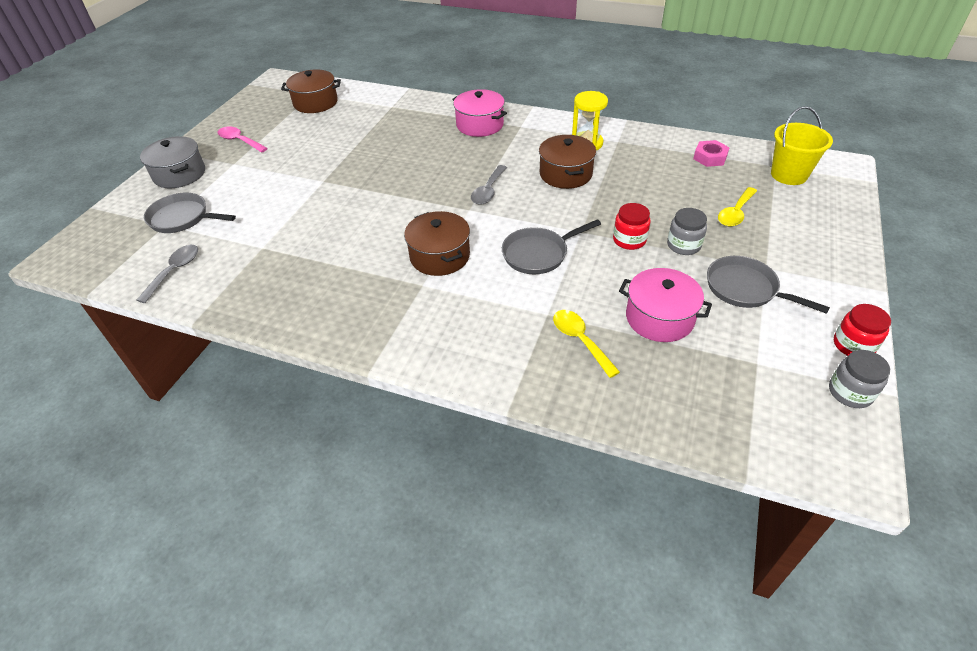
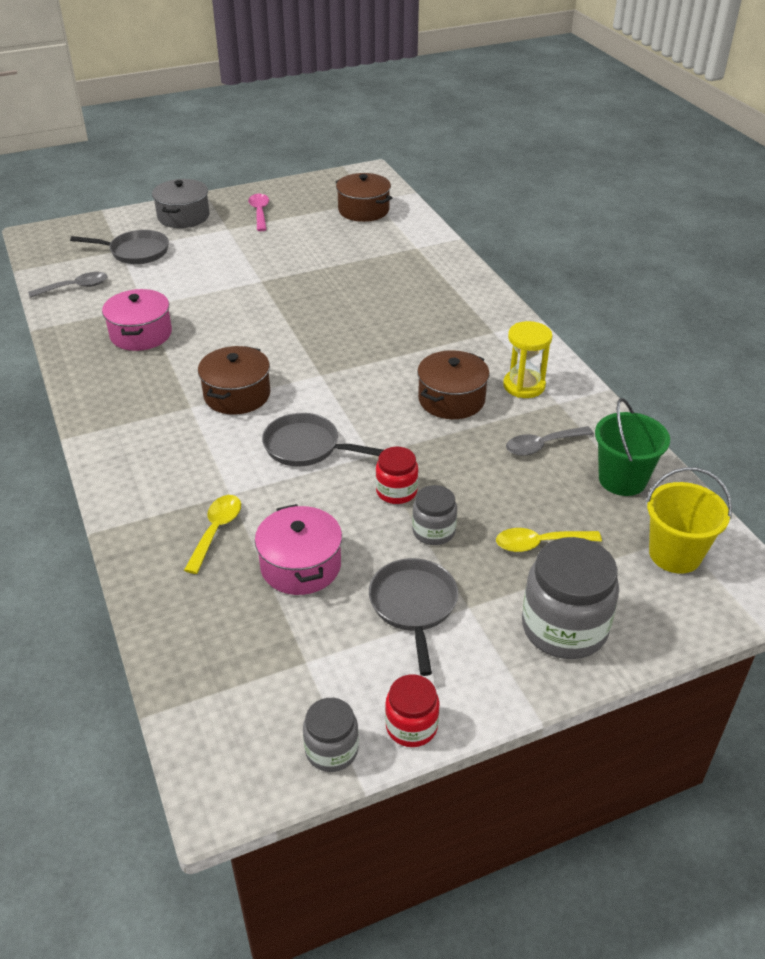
camera: 45 degrees right, 5 degrees down
grey pan [144,193,236,233] -> grey pan turned 120 degrees clockwise [70,230,169,264]
pink pot [452,89,507,137] -> pink pot moved to [102,289,172,351]
grey spoon [471,165,507,205] -> grey spoon moved to [506,426,594,456]
pink nut [693,140,730,167] -> green bucket [595,398,670,496]
none -> grey jar [522,537,619,659]

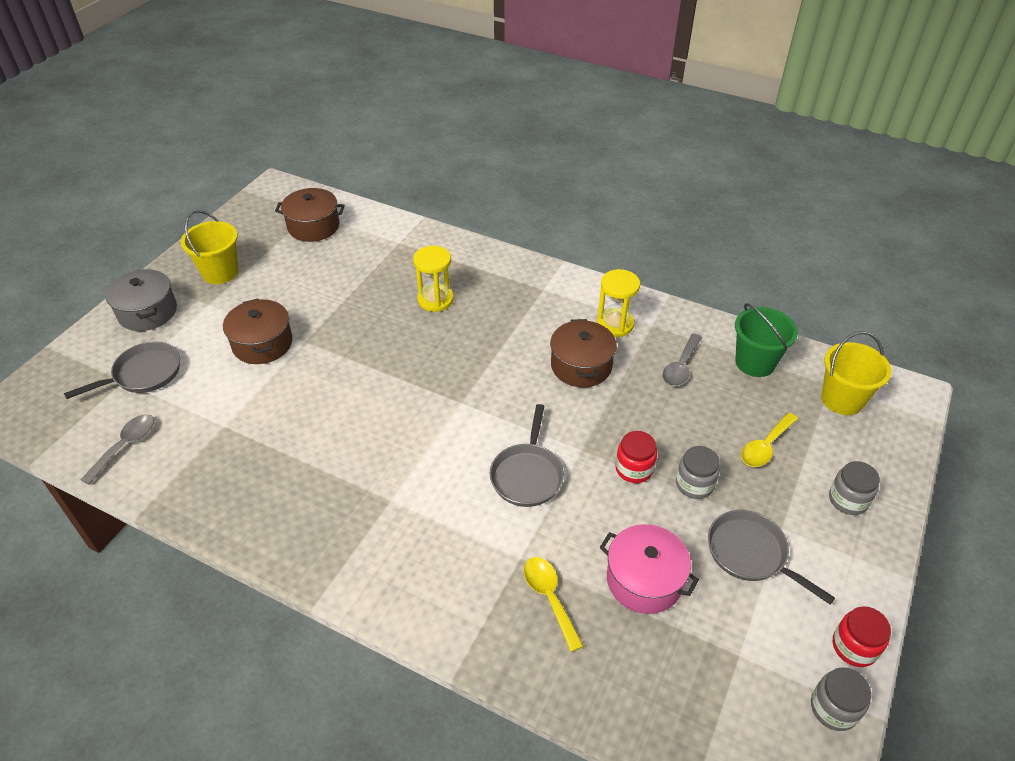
camera: 40 degrees left, 5 degrees up
pink pot [102,289,172,351] -> none
brown pot [198,346,270,415] -> brown pot moved to [223,299,293,364]
pink spoon [248,194,269,231] -> yellow bucket [181,210,238,284]
grey pan [262,413,383,467] -> grey pan turned 60 degrees counterclockwise [490,404,564,507]
grey jar [522,537,619,659] -> grey jar [829,461,880,515], size x0.55
none -> yellow hourglass [413,246,454,312]

